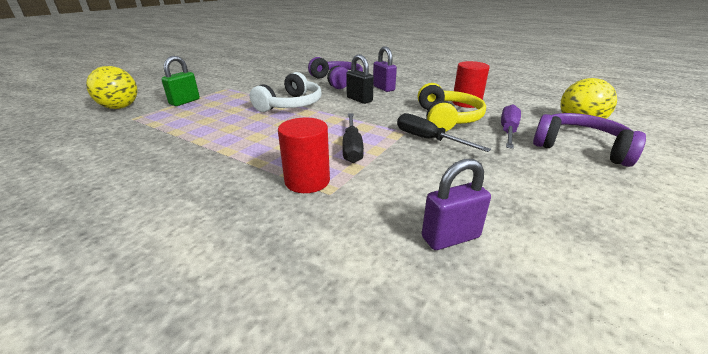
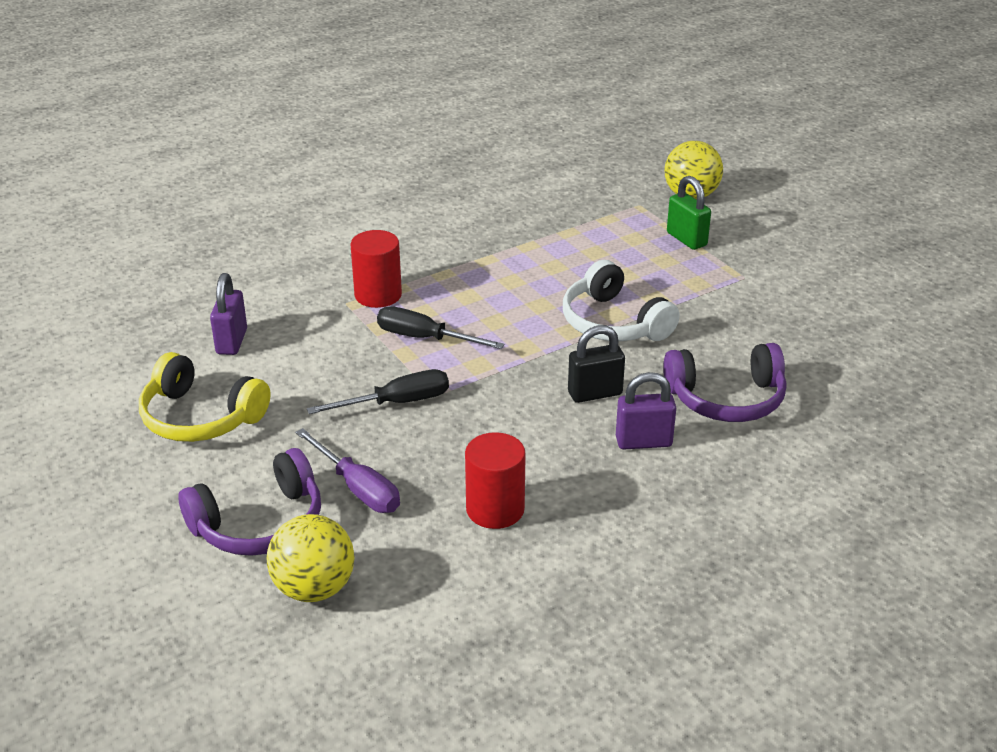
camera: 115 degrees right, 5 degrees up
yellow headphones [418,83,486,132] -> yellow headphones moved to [139,352,271,442]

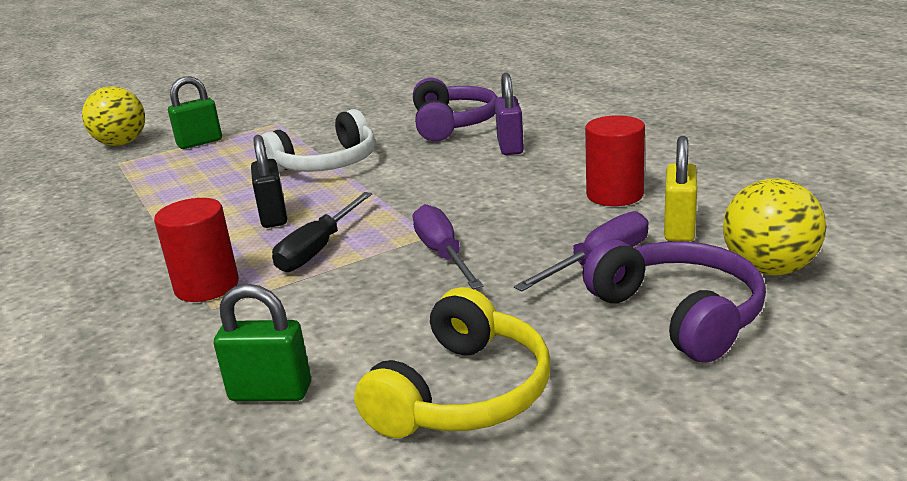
camera: 85 degrees left, 10 degrees down
purple padlock [210,273,247,355] -> green padlock [214,284,311,401]
black screwdriver [307,369,449,414] -> purple screwdriver [413,204,483,289]
black padlock [568,325,625,403] -> black padlock moved to [251,135,287,228]
none -> yellow padlock [664,136,697,242]

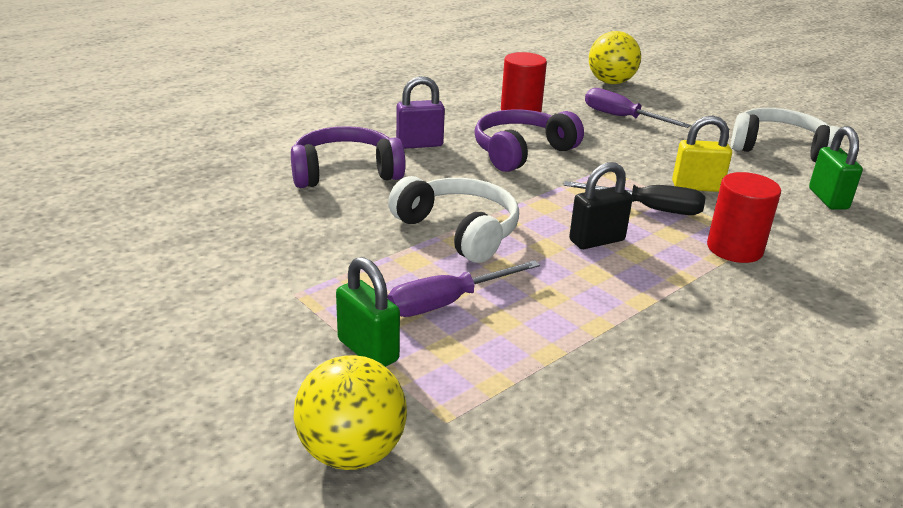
camera: 105 degrees left, 5 degrees up
yellow headphones [354,287,550,438] -> white headphones [731,108,840,162]
purple screwdriver [413,204,483,289] -> purple screwdriver moved to [388,260,540,317]
purple headphones [582,240,766,362] -> purple headphones moved to [475,109,584,172]
yellow padlock [664,136,697,242] -> yellow padlock moved to [672,116,732,192]

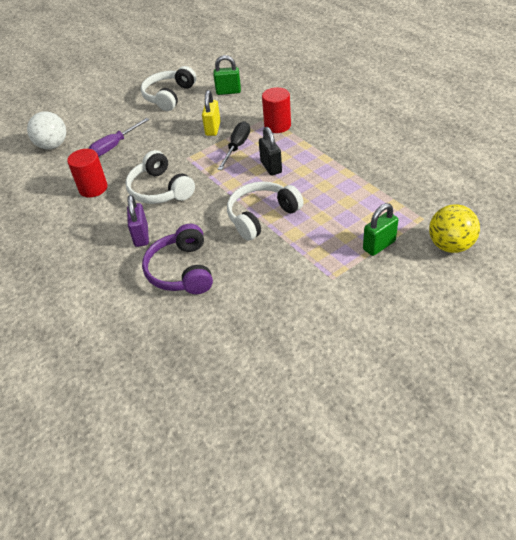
camera: 80 degrees left, 15 degrees up
purple screwdriver [388,260,540,317] -> none
purple headphones [475,109,584,172] -> white headphones [125,150,195,204]
yellow ball [589,31,641,84] -> white ball [27,111,66,149]

